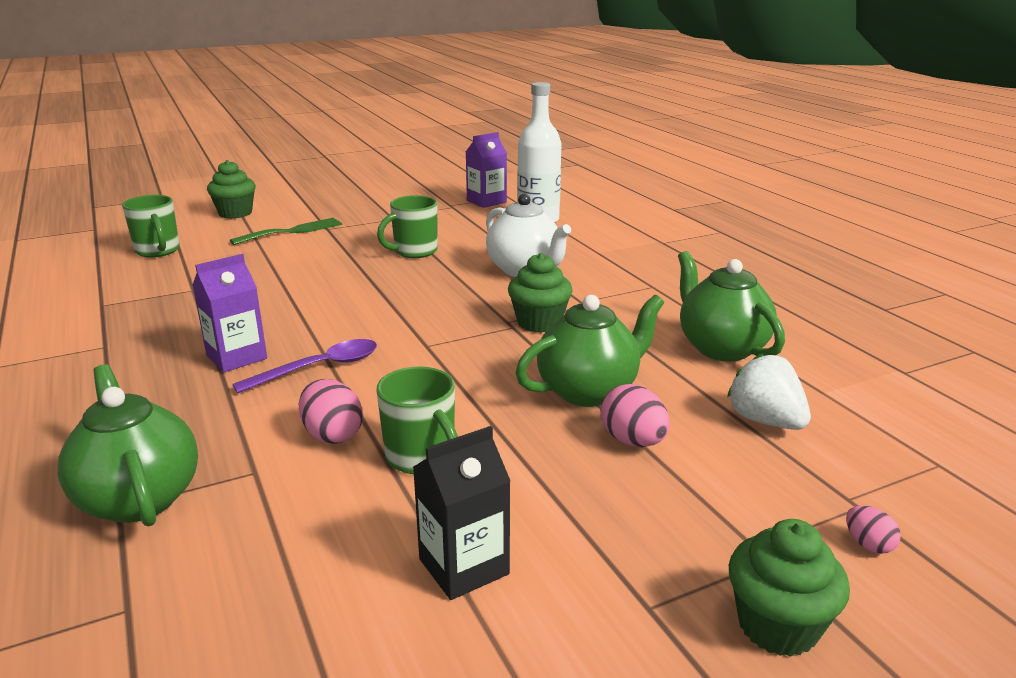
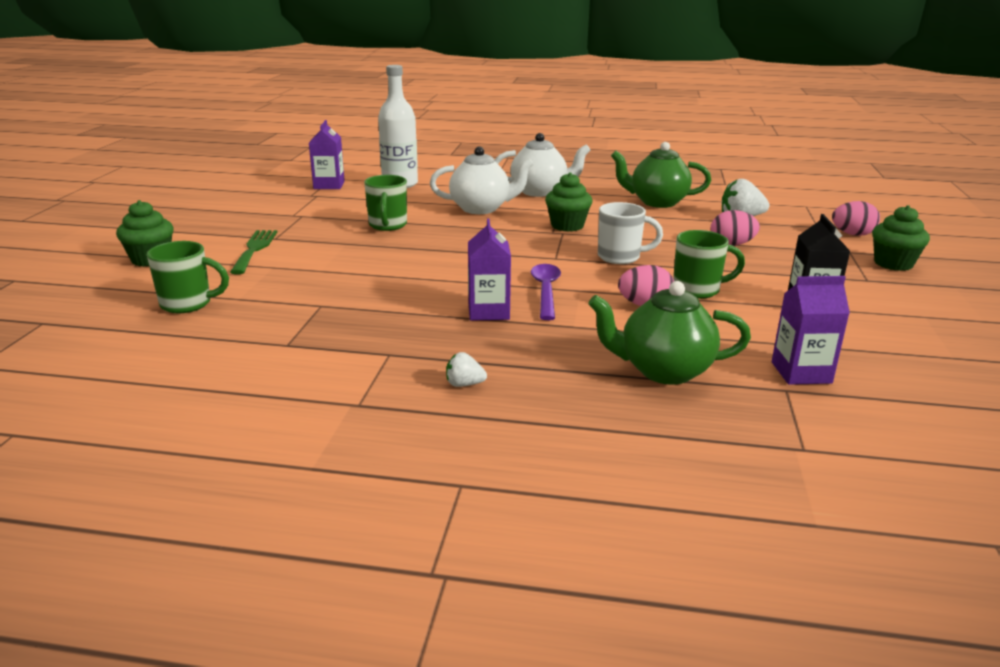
camera: 55 degrees left, 0 degrees up
green teapot [516,295,664,407] -> none
pink egg [846,506,901,554] -> pink egg [832,201,880,236], size x1.73
none -> white strawberry [446,352,487,387]
none -> white teapot [495,133,590,197]
none -> white mug [598,202,663,264]
none -> purple carton [772,276,850,385]

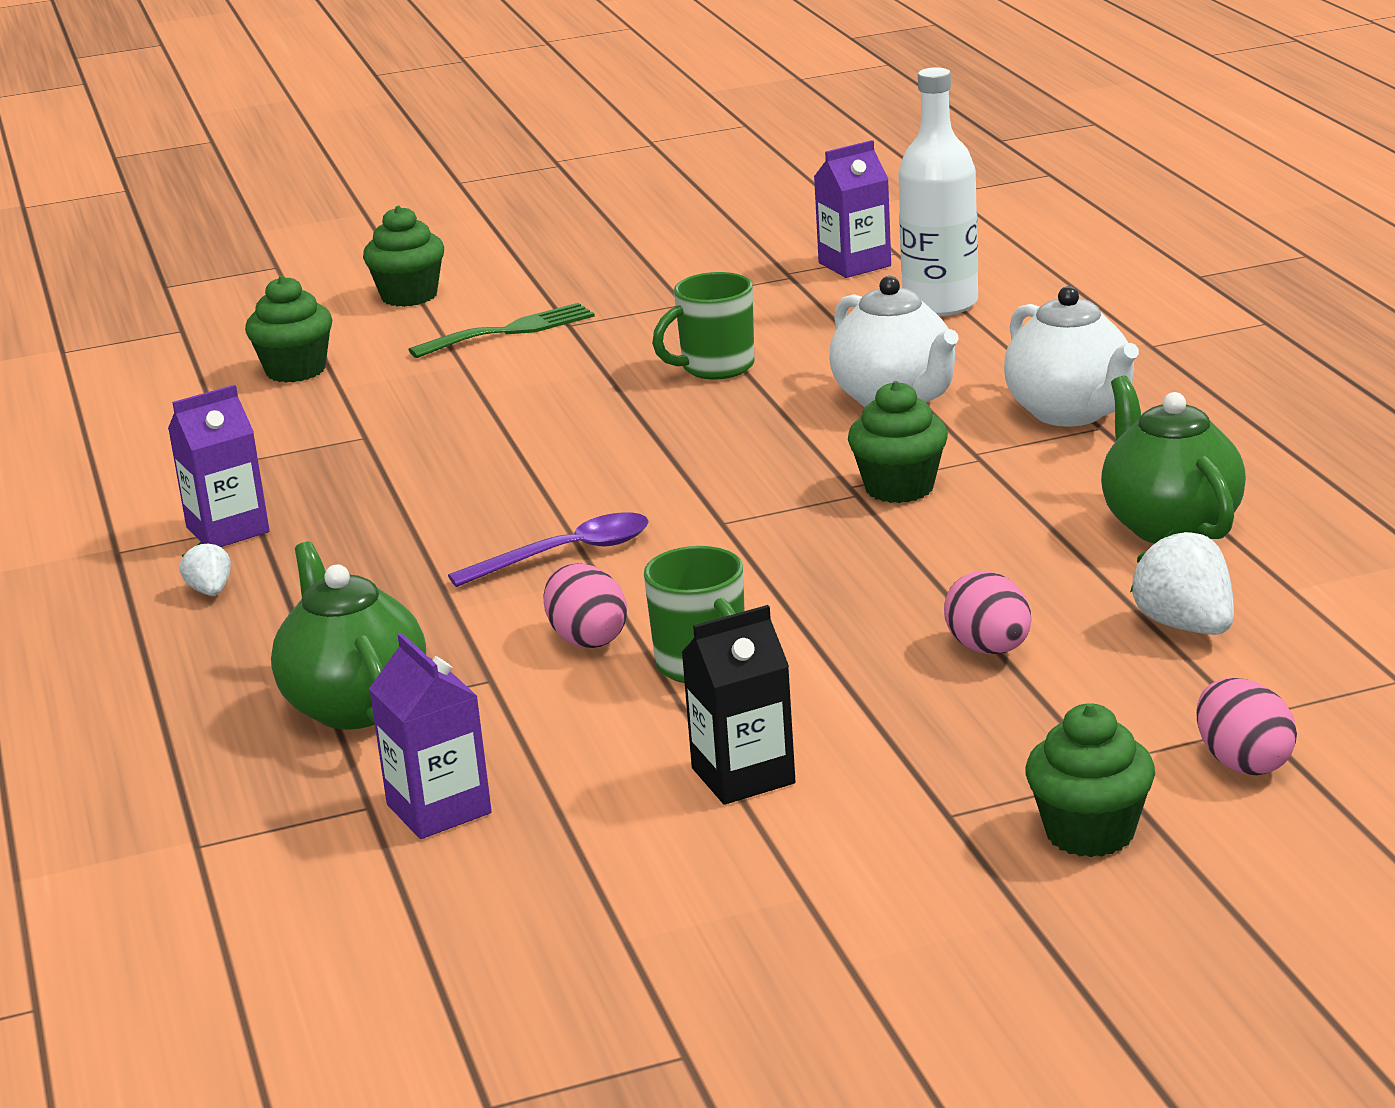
camera: 65 degrees right, 0 degrees up
green mug [147,241,229,313] -> green cupcake [245,276,332,383]
purple carton [468,218,511,321] -> purple carton moved to [168,385,270,547]
white mug [598,202,663,264] -> none

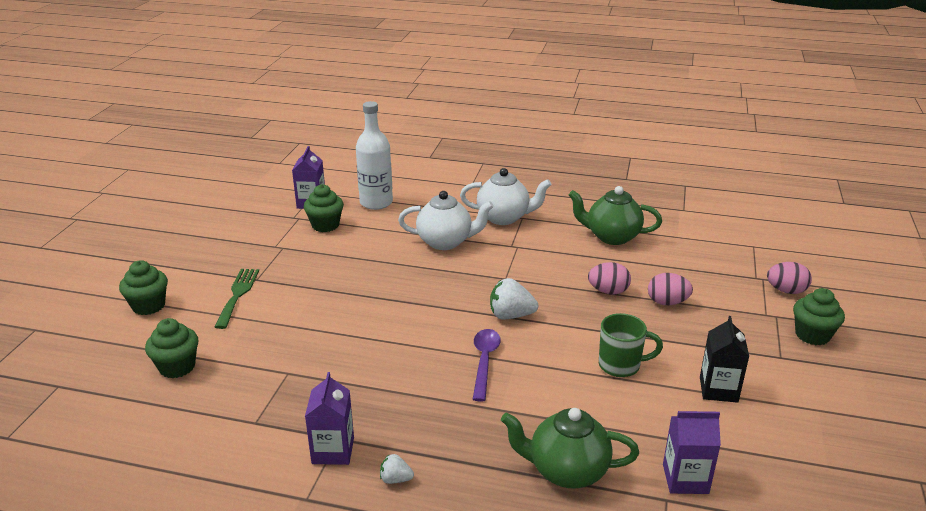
camera: 60 degrees left, 5 degrees up
pink egg [543,563,627,648] -> pink egg moved to [588,262,631,295]
green mug [652,272,754,380] -> none
green cupcake [848,381,948,503] -> green cupcake moved to [304,184,344,232]
white strawberry [1130,530,1234,635] -> white strawberry moved to [490,278,538,319]

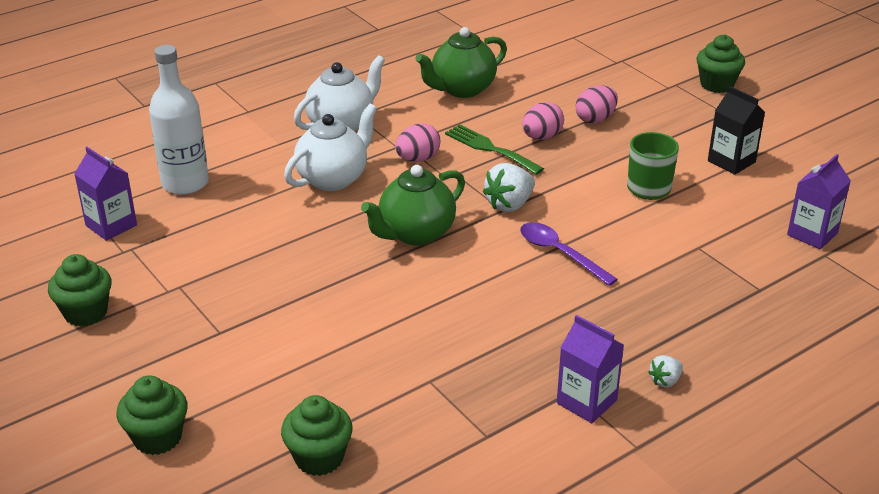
camera: 50 degrees left, 5 degrees up
green fork [215,269,259,329] -> green fork moved to [445,124,544,175]
green cupcake [304,184,344,232] -> green cupcake moved to [48,254,112,327]
green teapot [501,408,639,488] -> green teapot moved to [361,165,465,246]
pink egg [767,262,812,294] -> pink egg moved to [395,124,441,162]

